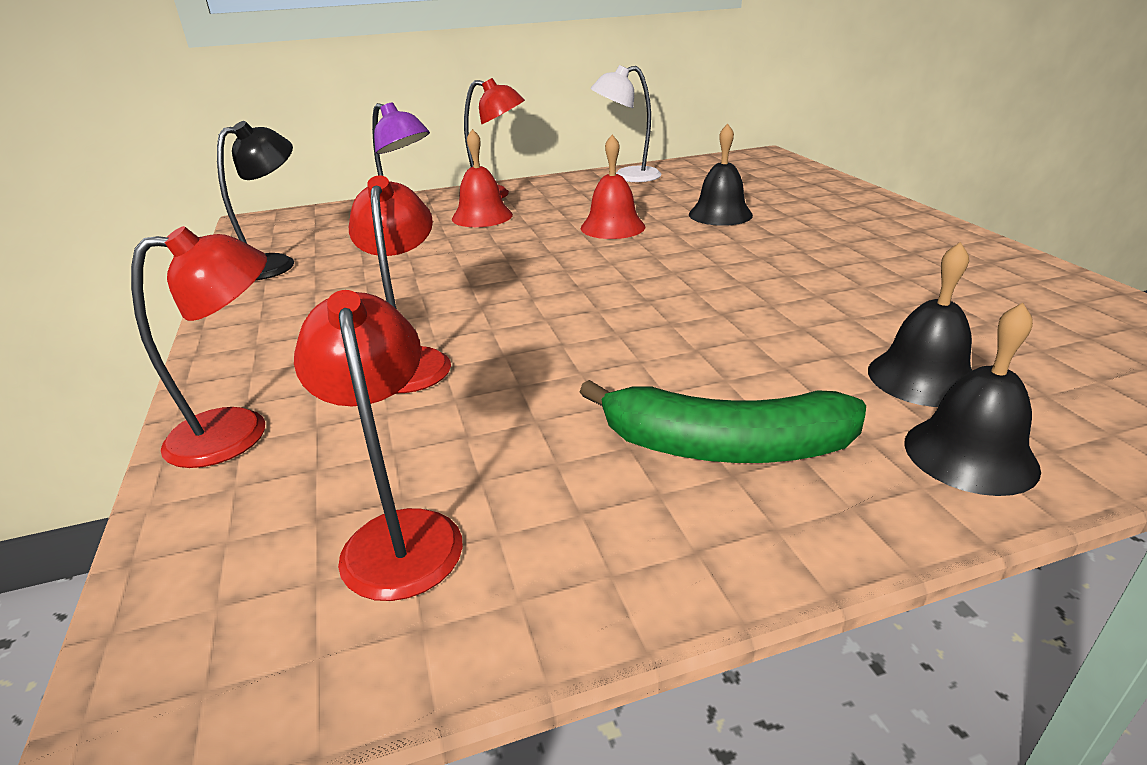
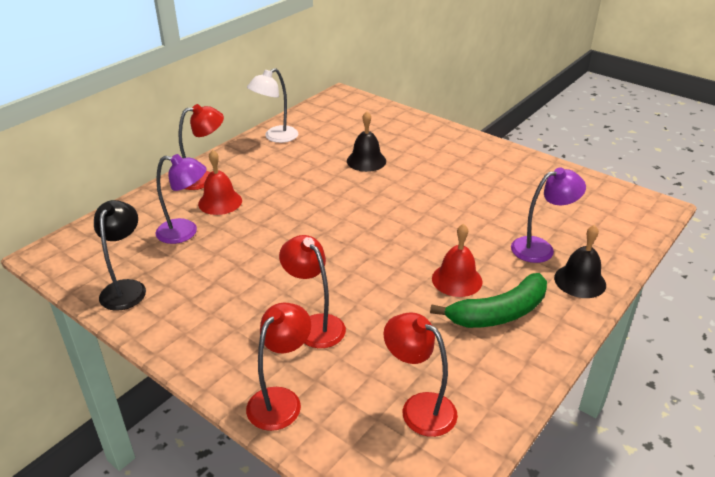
camera: 35 degrees left, 5 degrees up
red bell [581,135,645,239] -> red bell moved to [432,224,483,297]
black bell [868,242,972,407] -> purple lamp [511,167,586,263]

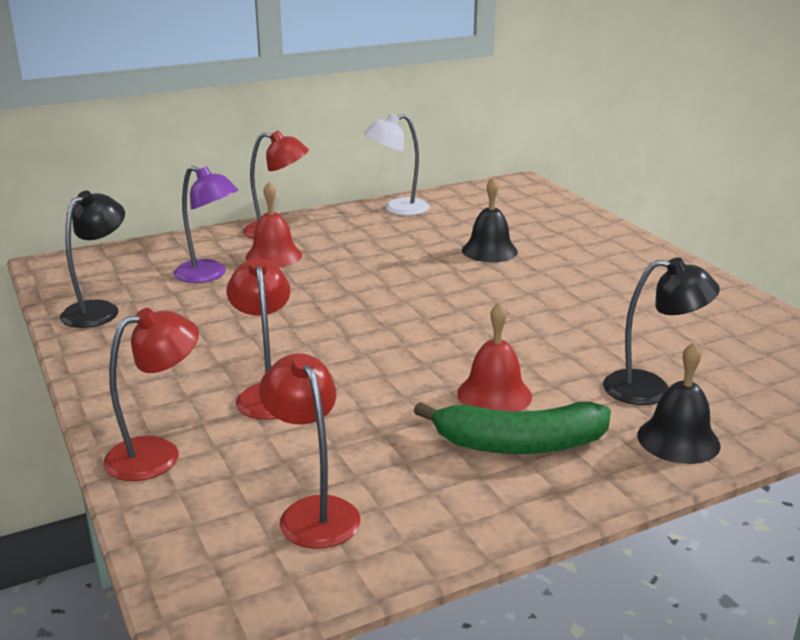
camera: 25 degrees right, 10 degrees down
purple lamp [511,167,586,263] -> black lamp [603,257,720,405]

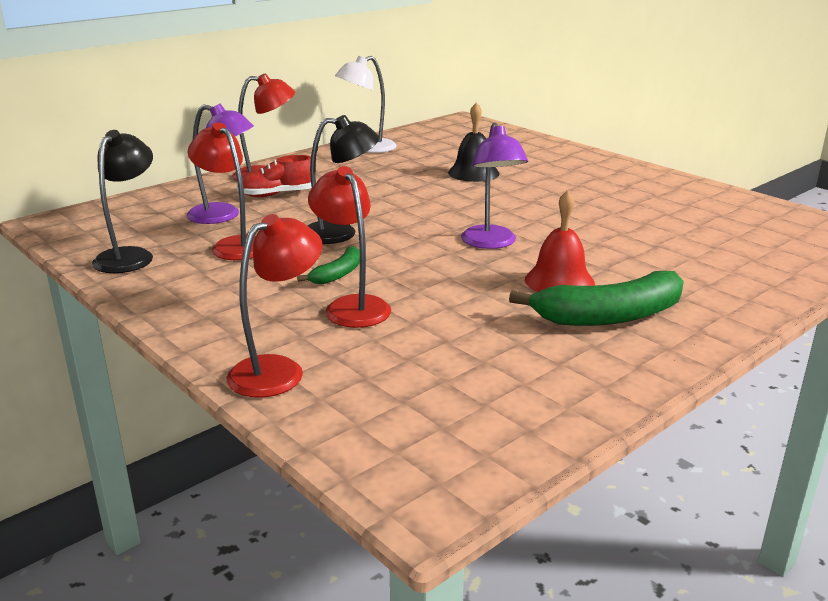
camera: 15 degrees left, 0 degrees up
red bell [246,182,302,267] -> red shoe [237,155,316,197]
red lamp [259,353,360,549] -> red lamp moved to [187,122,256,260]
black lamp [603,257,720,405] -> black lamp moved to [307,115,380,244]
black bell [637,342,721,464] -> none
none -> green banana [297,246,360,284]
none -> purple lamp [461,123,528,249]

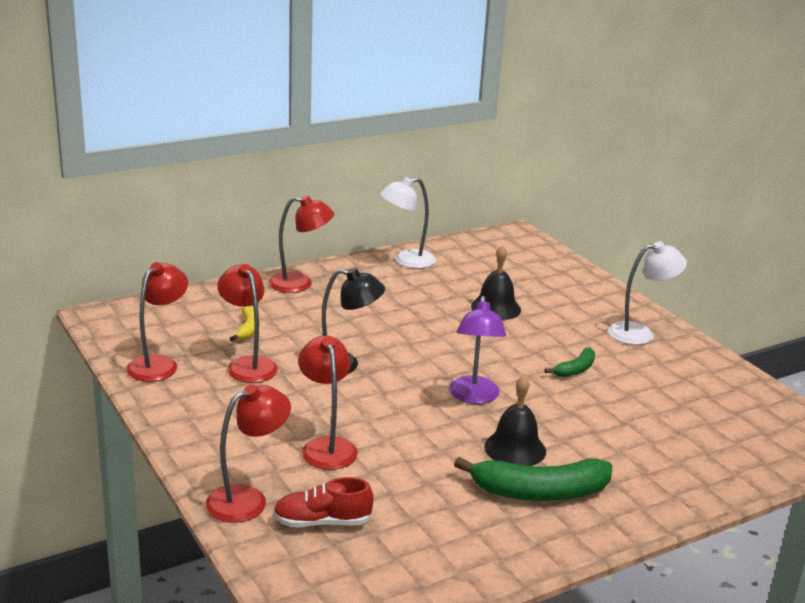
camera: 10 degrees right, 0 degrees up
black lamp [92,130,153,273] -> red lamp [126,262,188,382]
purple lamp [186,103,254,224] -> yellow banana [230,306,260,341]
red shoe [237,155,316,197] -> red shoe moved to [273,477,374,527]
green banana [297,246,360,284] -> green banana moved to [545,347,595,377]
red bell [525,190,595,292] -> black bell [484,376,546,466]
none -> white lamp [608,241,687,345]

